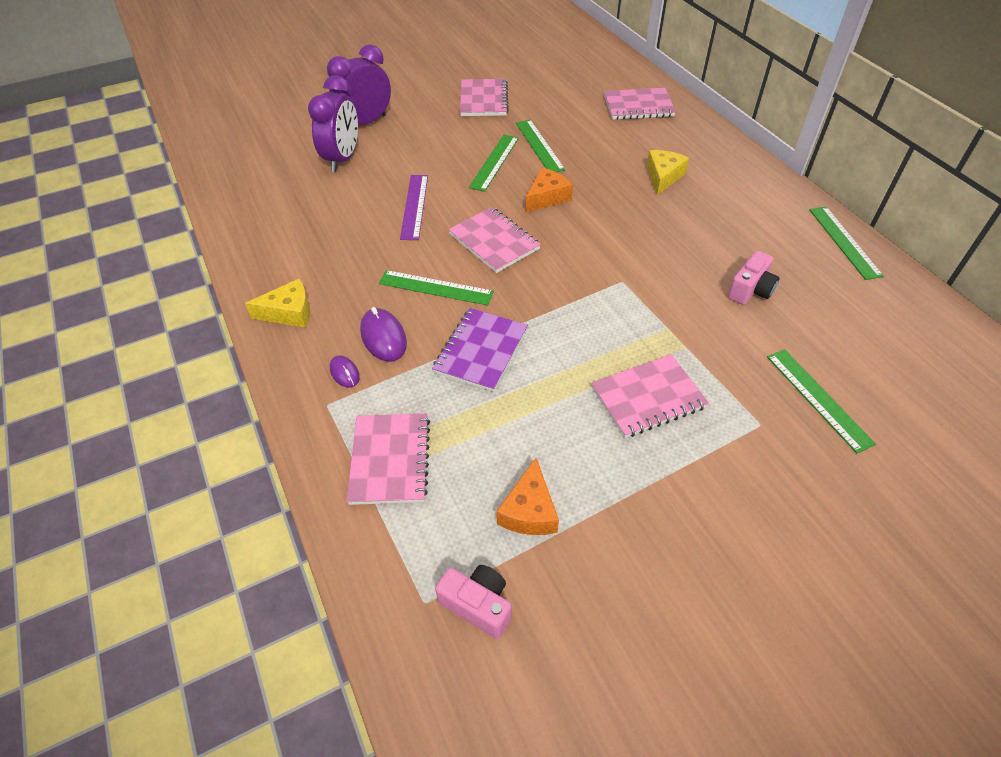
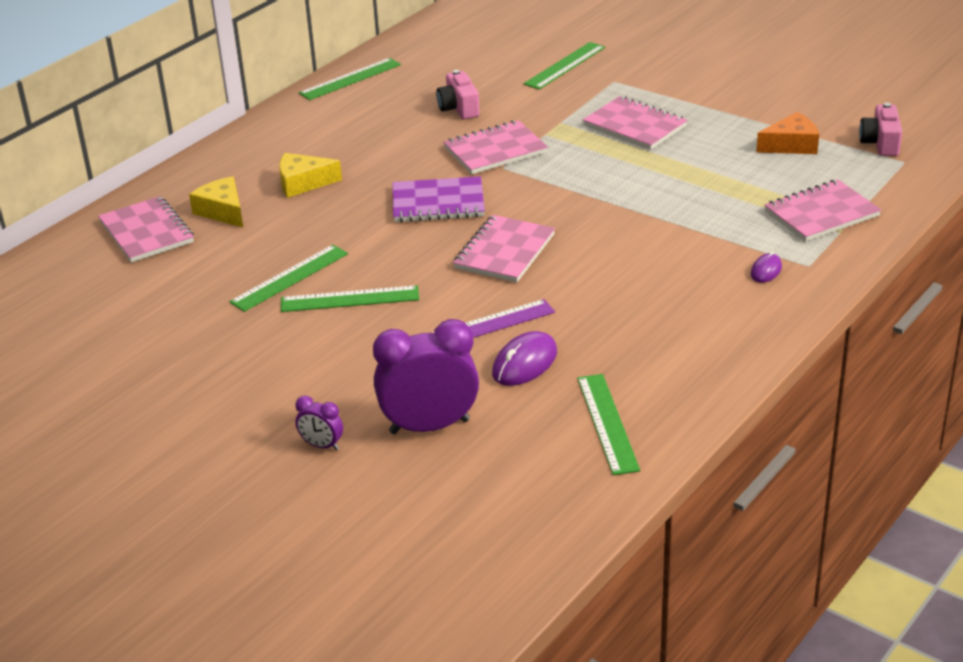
camera: 115 degrees left, 15 degrees down
yellow cheese [245,279,310,327] -> yellow cheese moved to [189,176,243,228]
purple clock [327,44,391,125] -> purple clock [295,396,343,450], size x0.46
purple mouse [360,307,407,362] -> purple mouse moved to [492,331,557,386]
green ruler [379,270,494,305] -> green ruler moved to [577,374,640,475]
purple notebook [432,308,528,392] -> purple notebook moved to [392,176,485,222]
pink notebook [460,79,509,116] -> pink notebook moved to [443,120,548,174]
orange cheese [526,168,573,212] -> none
pink camera [728,250,780,305] -> pink camera turned 120 degrees counterclockwise [436,70,480,119]

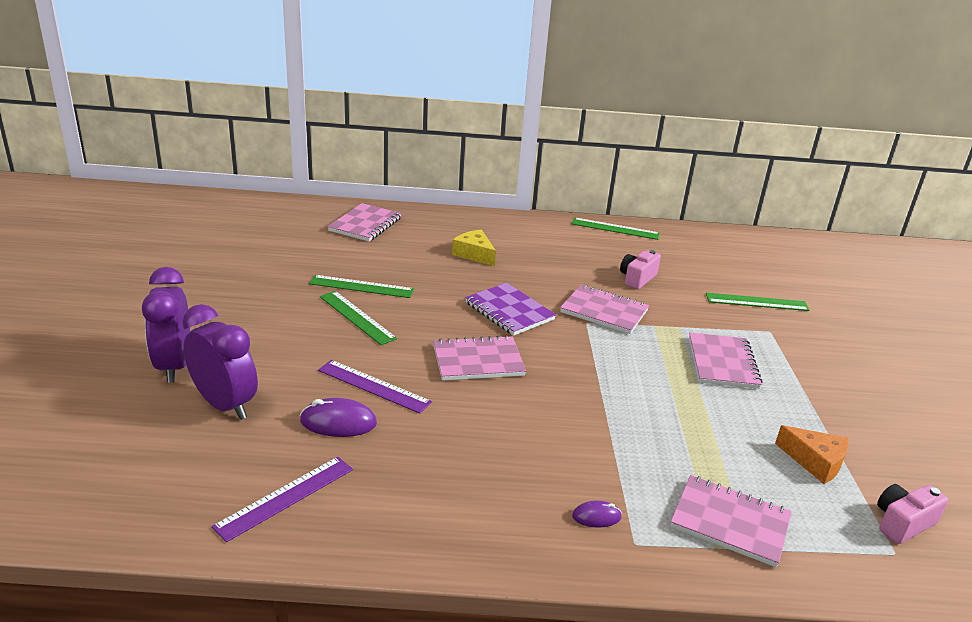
camera: 50 degrees right, 5 degrees down
yellow cheese [189,176,243,228] -> none
purple clock [295,396,343,450] -> purple clock [142,267,190,383], size x2.15
green ruler [577,374,640,475] -> purple ruler [212,457,353,542]

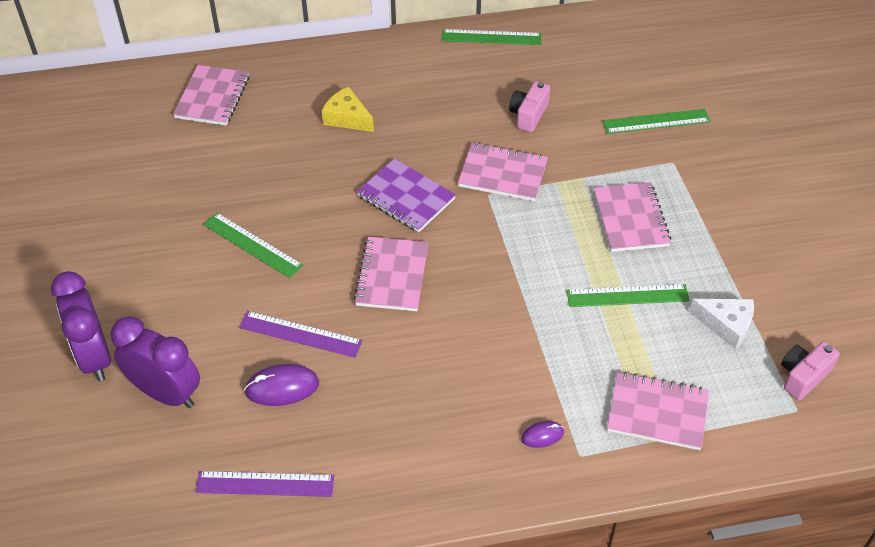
camera: 10 degrees left, 20 degrees up
purple ruler [212,457,353,542] -> purple ruler turned 60 degrees clockwise [196,471,334,497]
green ruler [309,275,414,298] -> green ruler moved to [567,284,690,307]
pink notebook [433,335,526,381] -> pink notebook turned 60 degrees counterclockwise [354,237,429,311]
orange cheese [775,425,849,484] -> white cheese [689,299,754,349]

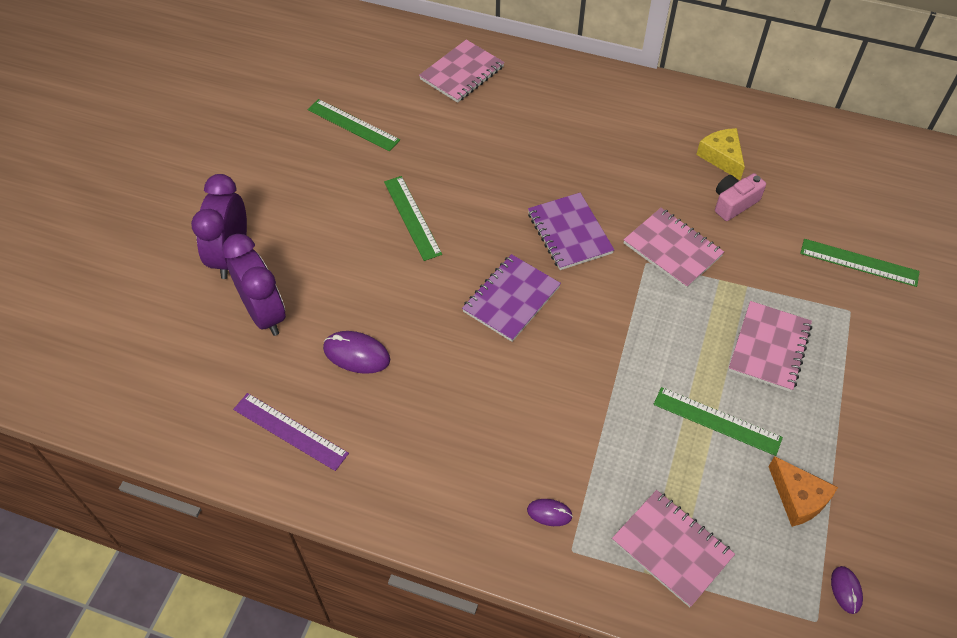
camera: 30 degrees right, 5 degrees up
purple ruler [239,311,363,358] -> none
yellow cheese [322,87,374,132] -> yellow cheese moved to [696,128,745,180]
pink notebook [354,237,429,311] -> purple notebook [462,254,561,342]
green ruler [441,29,541,45] -> green ruler moved to [307,99,400,151]
white cheese [689,299,754,349] -> orange cheese [768,456,838,527]
pink camera [781,341,840,400] -> purple mouse [831,566,863,614]

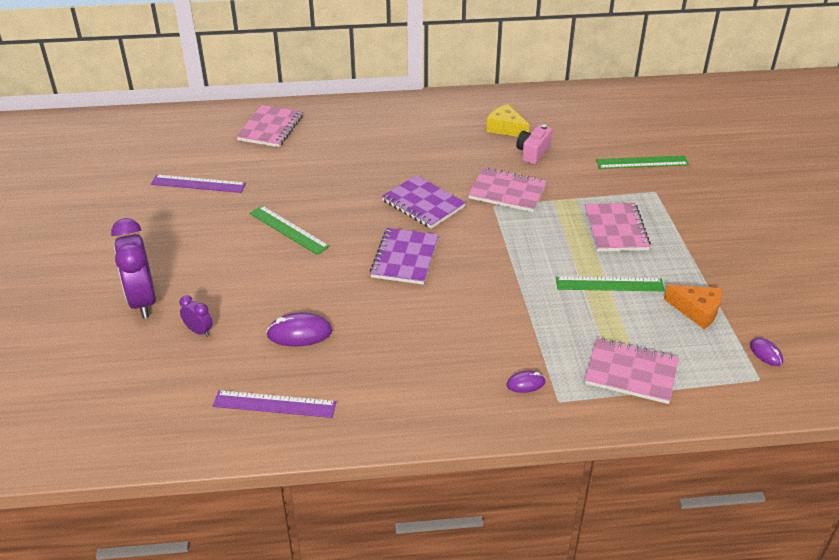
camera: 25 degrees left, 15 degrees down
purple clock [222,234,286,336] -> purple clock [179,295,213,337], size x0.46
green ruler [307,99,400,151] -> purple ruler [151,175,246,193]

